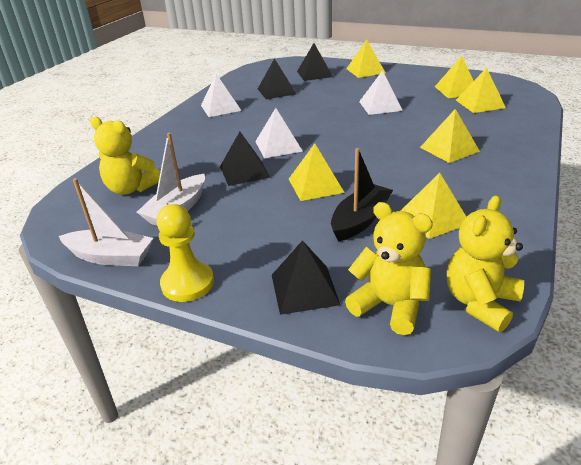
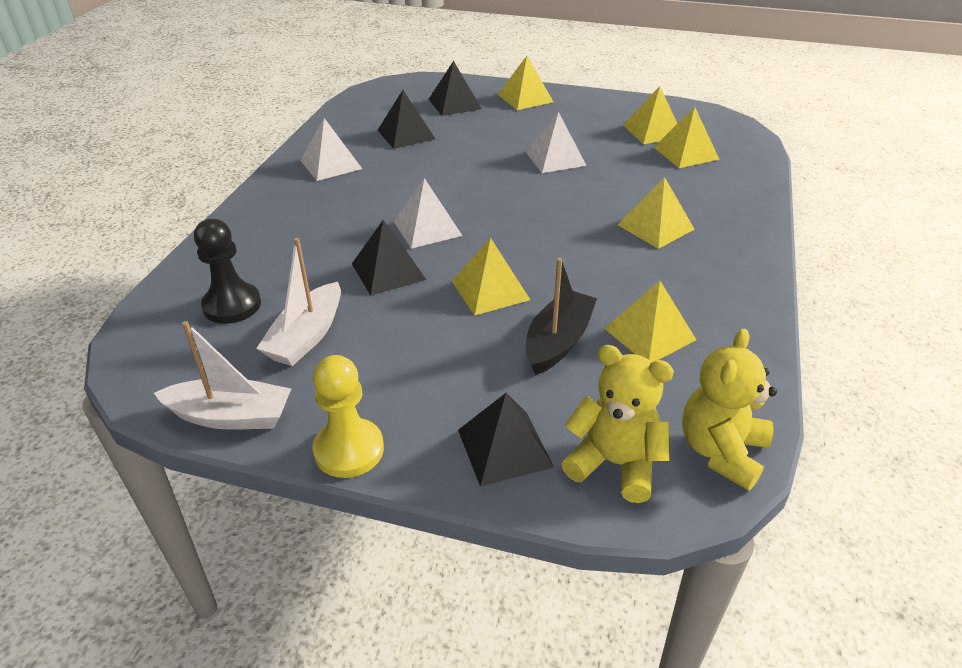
camera: 10 degrees left, 5 degrees up
yellow teddy bear [90,117,160,195] -> black pawn [194,219,261,324]

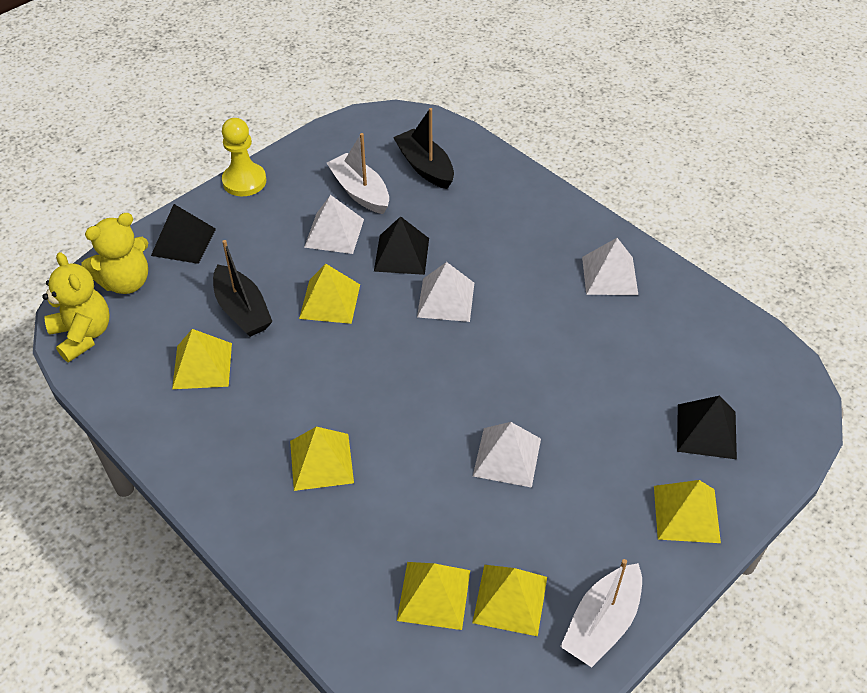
camera: 120 degrees right, 10 degrees up
white boat [154,321,291,430] -> white boat moved to [560,559,642,667]
black pawn [194,219,261,324] -> black boat [393,108,454,189]
black pyramid [378,90,435,149] -> none
none -> white pyramid [304,195,364,254]

